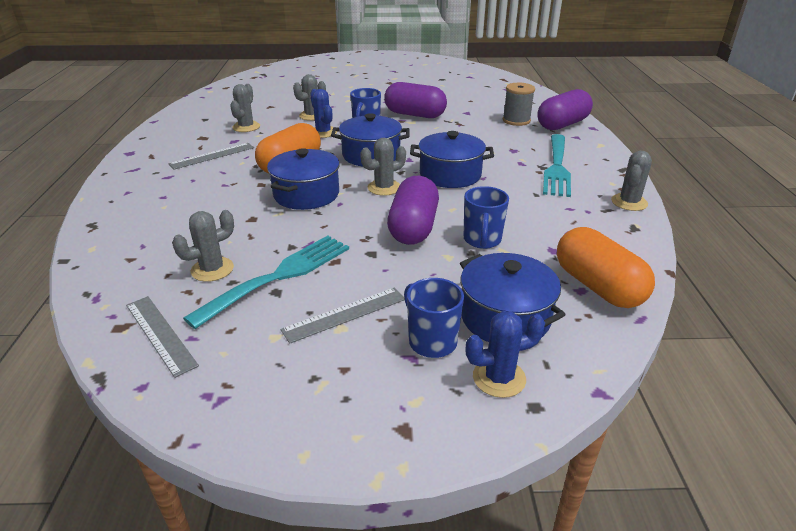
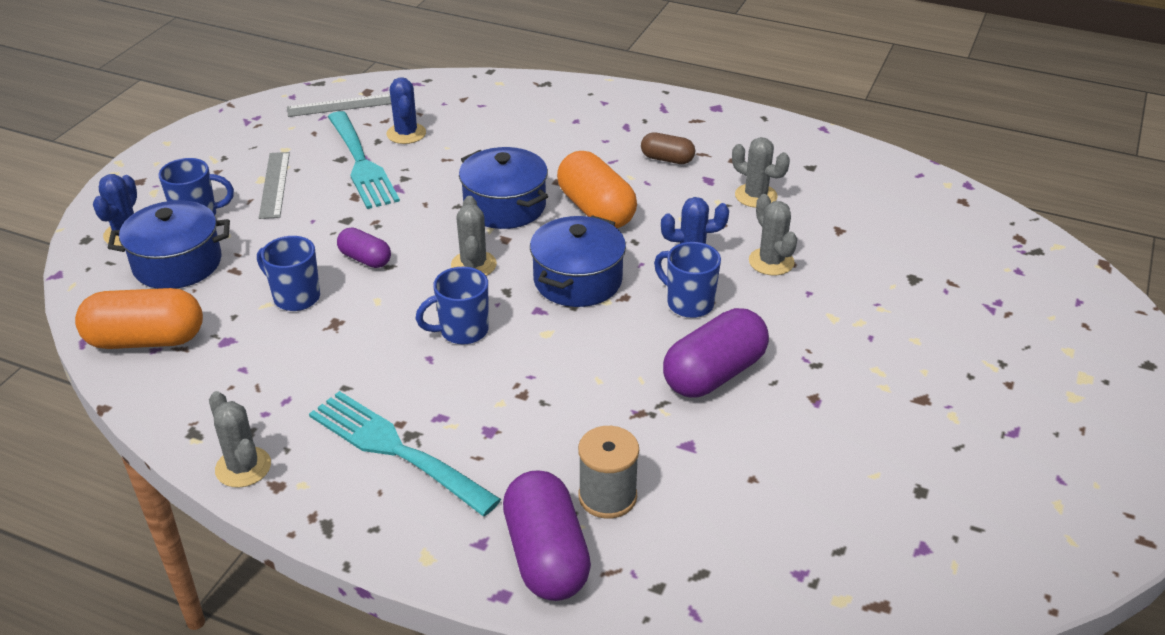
camera: 115 degrees right, 5 degrees up
grey ruler [168,143,254,169] -> brown capsule [641,133,695,164]
grey cactus [172,210,234,282] -> blue cactus [387,77,426,144]
purple capsule [387,176,439,245] -> purple capsule [337,227,391,268], size x0.55
blue pot [410,131,494,188] -> blue mug [415,267,488,345]

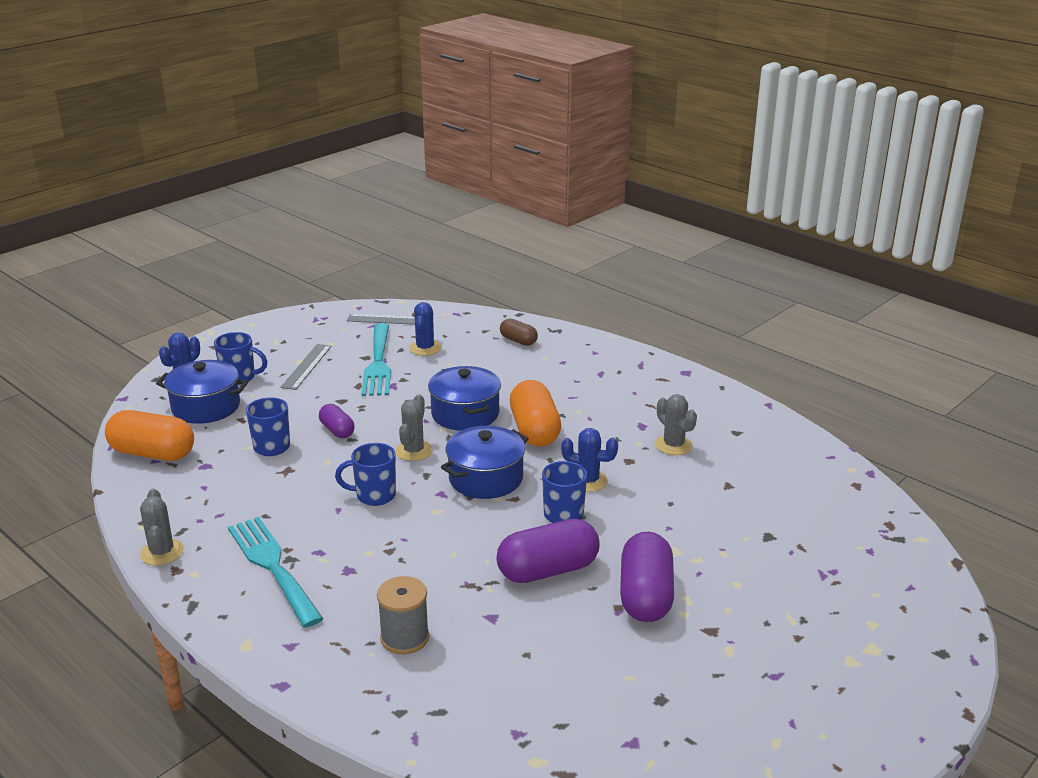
camera: 20 degrees right, 10 degrees down
purple capsule [503,471,591,601] -> purple capsule moved to [620,532,674,622]
brown capsule [641,133,695,164] -> brown capsule moved to [500,318,538,346]
grey cactus [749,194,797,275] -> none

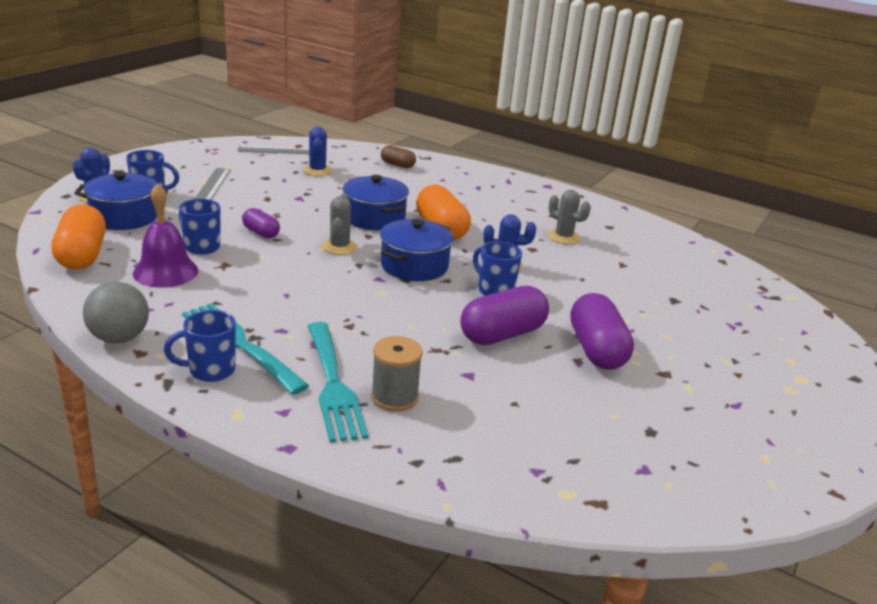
camera: 15 degrees left, 0 degrees up
orange capsule [105,410,194,461] -> orange capsule turned 75 degrees clockwise [51,204,106,269]
grey cactus [140,489,184,566] -> grey ball [83,282,149,343]
blue mug [335,443,396,506] -> blue mug moved to [164,310,236,382]
turquoise fork [361,323,391,396] -> turquoise fork moved to [308,322,368,443]
none -> purple bell [133,183,199,288]

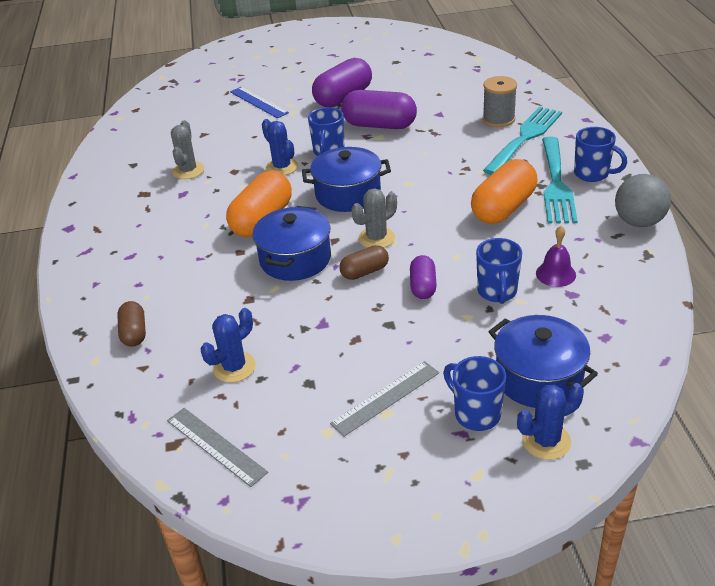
camera: 125 degrees left, 10 degrees up
orange capsule [51,204,106,269] -> orange capsule moved to [471,159,537,224]
purple bell [133,183,199,288] -> purple bell [536,226,576,287], size x0.60
none -> blue ruler [230,87,289,118]
none -> brown capsule [339,245,389,280]

